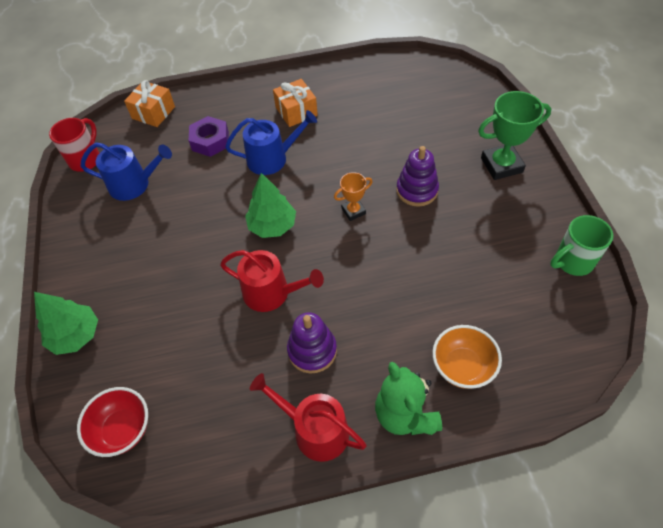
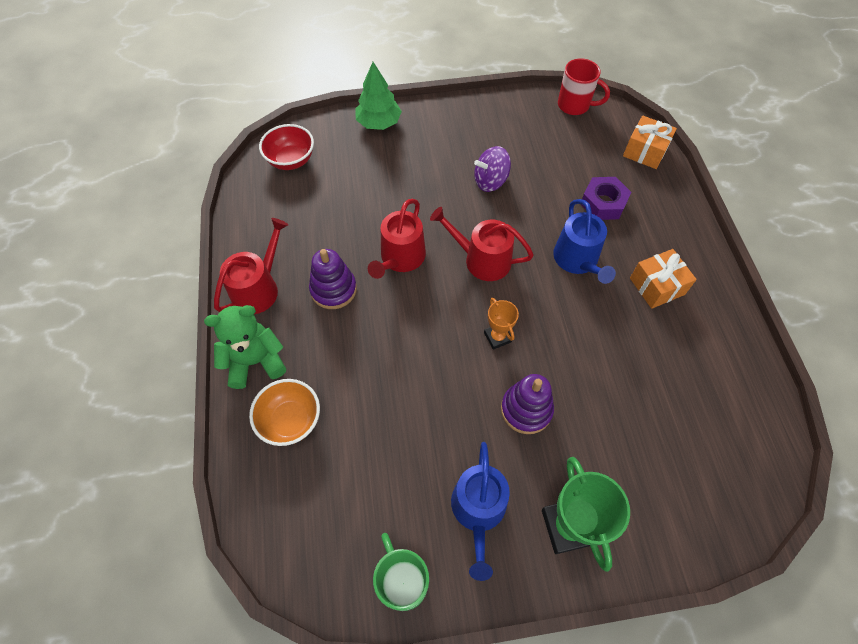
camera: 90 degrees right, 5 degrees up
blue watering can [81,143,172,201] -> blue watering can moved to [451,442,510,581]
green tree [245,173,296,238] -> red watering can [430,207,534,281]
none -> purple spinning top [474,146,511,192]

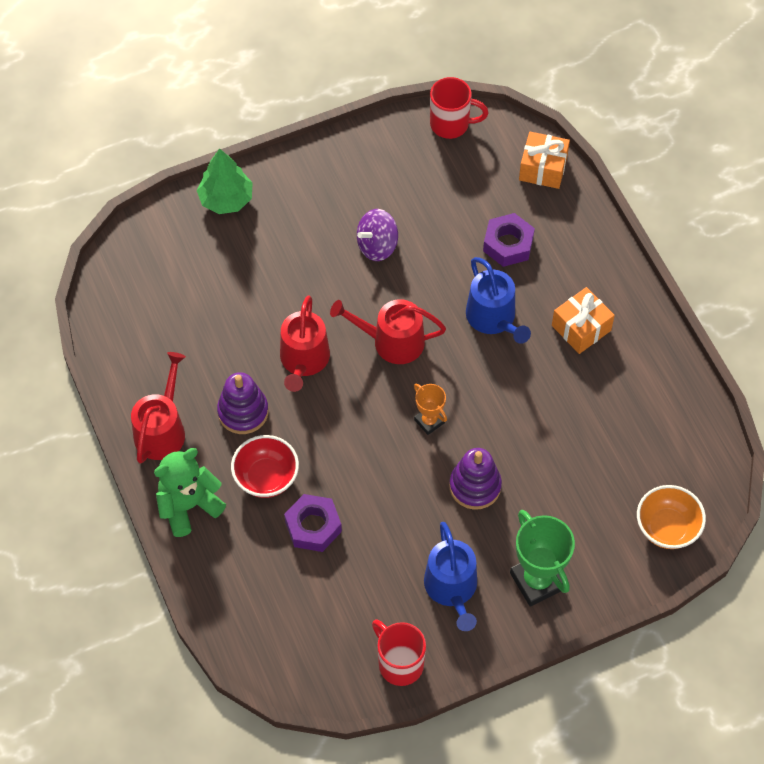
camera: 15 degrees left, 0 degrees up
orange bowl [249,379,320,446] -> orange bowl moved to [637,485,706,549]
red bowl [259,124,314,170] -> red bowl moved to [231,435,299,498]
green mug [373,533,429,611] -> red mug [372,620,426,686]
none -> purple nut [284,494,342,552]

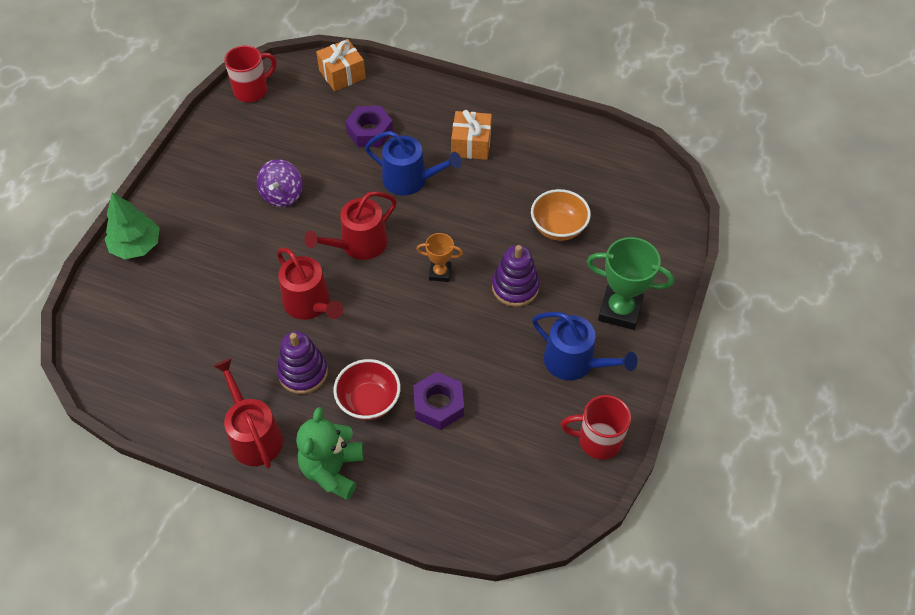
camera: 45 degrees left, 5 degrees down
orange bowl [637,485,706,549] -> orange bowl moved to [531,189,591,241]

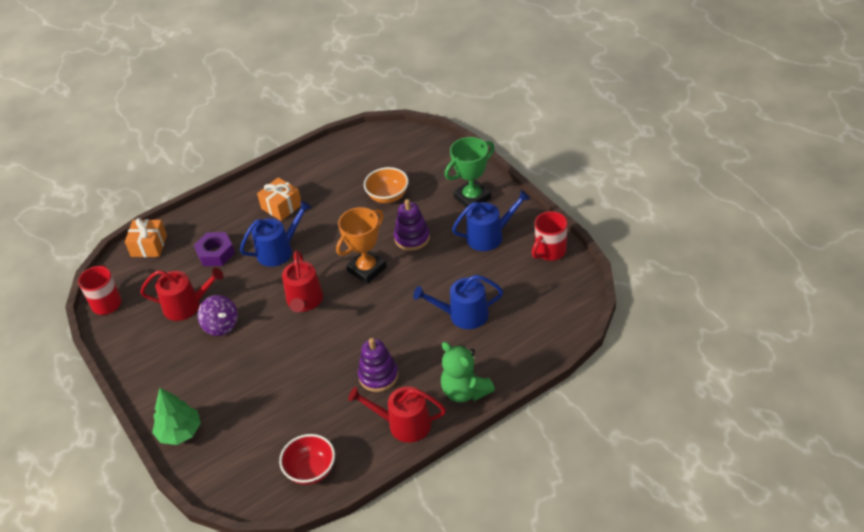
camera: 50 degrees left, 10 degrees down
red watering can [277,247,343,320] -> red watering can moved to [140,268,224,321]
red bowl [333,359,401,420] -> red bowl moved to [279,434,335,485]
purple nut [413,372,464,430] -> blue watering can [413,275,503,329]
orange trophy [416,233,463,282] -> orange trophy [336,207,387,284], size x1.79

